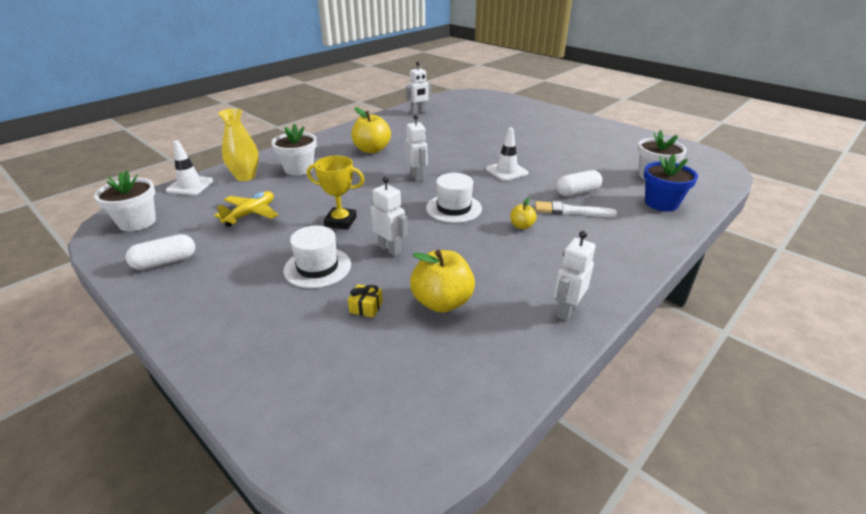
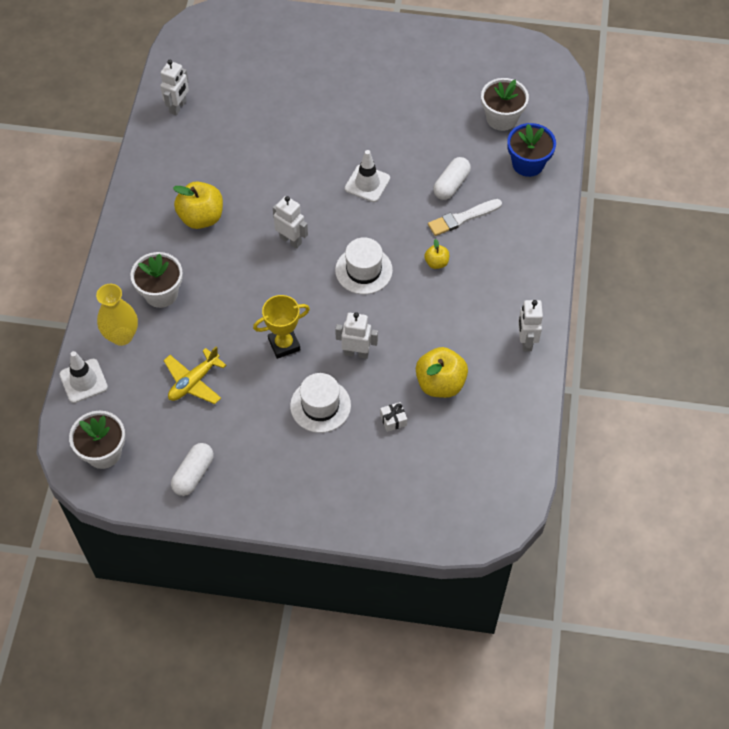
camera: 35 degrees left, 25 degrees up
yellow plane [214,191,278,227] -> yellow plane turned 135 degrees counterclockwise [163,347,226,404]
yellow gift [348,284,383,318] -> white gift [380,402,407,432]

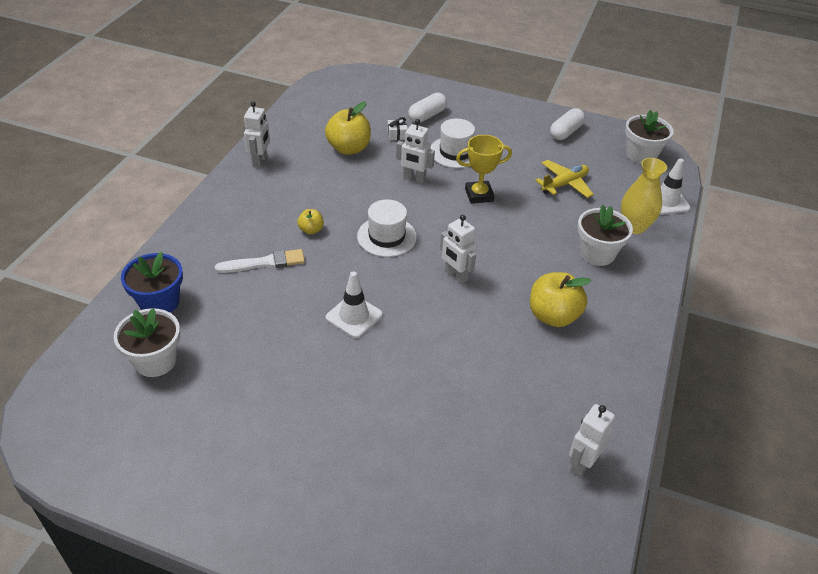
camera: 170 degrees left, 15 degrees down
white capsule [433,157,471,200] -> white capsule moved to [408,93,447,123]

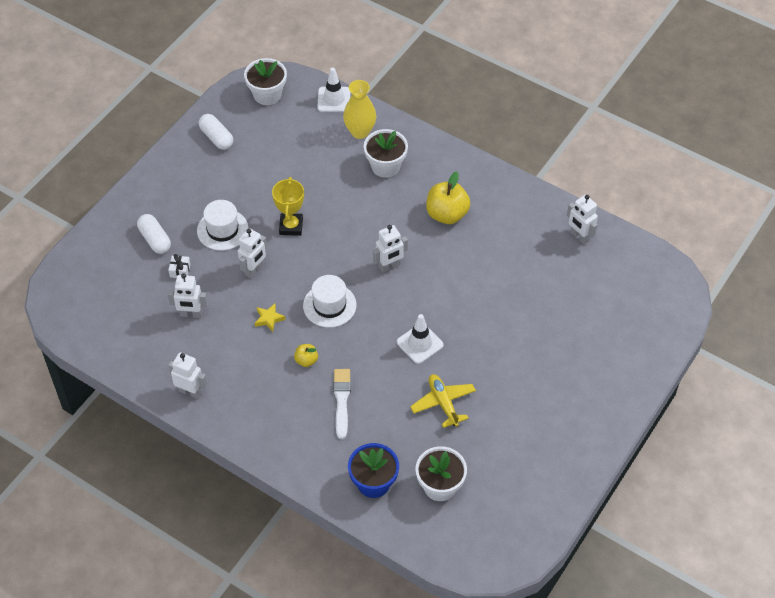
camera: 75 degrees left, 10 degrees up
yellow apple [325,102,371,155] -> white robot [167,273,208,318]
yellow plane [535,160,594,198] -> yellow plane moved to [410,374,476,428]
none -> yellow star [255,304,286,332]

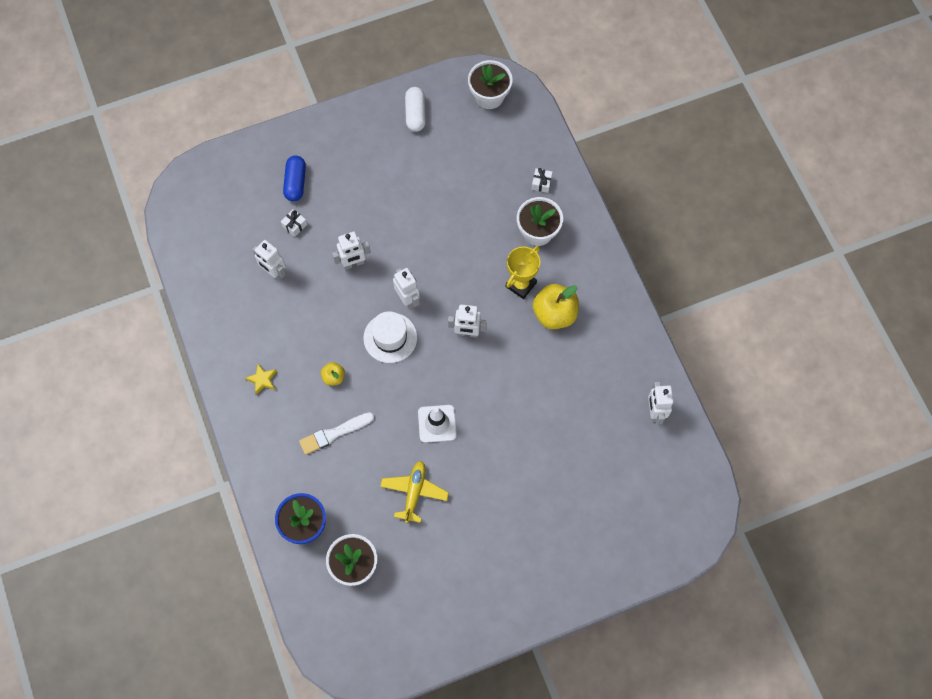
camera: 35 degrees right, 15 degrees up
white capsule [137,214,171,254] -> blue capsule [283,156,306,202]
white robot [168,352,207,399] -> white robot moved to [393,268,420,309]
white hat [197,200,249,251] -> none
yellow star [255,304,286,332] -> yellow star moved to [245,364,277,395]
yellow trophy [272,177,304,236] -> yellow trophy moved to [506,246,540,299]
white traffic cone [317,68,350,112] -> none
white brush [333,369,351,439] -> white brush turned 150 degrees counterclockwise [299,412,374,455]
yellow vase [343,80,376,139] -> white gift [532,168,553,193]

